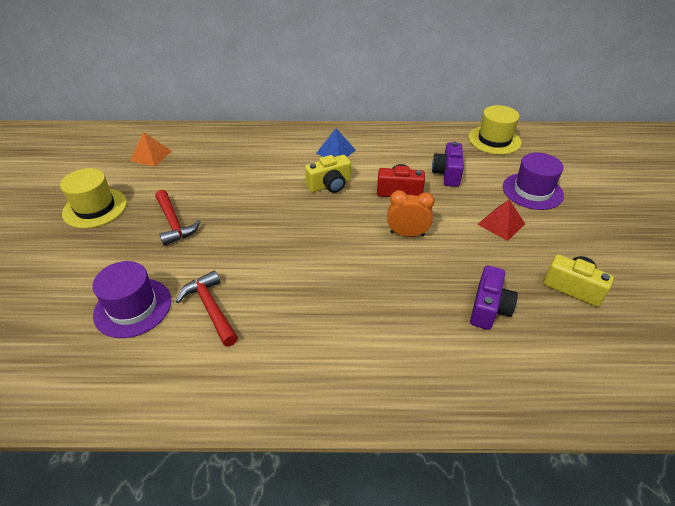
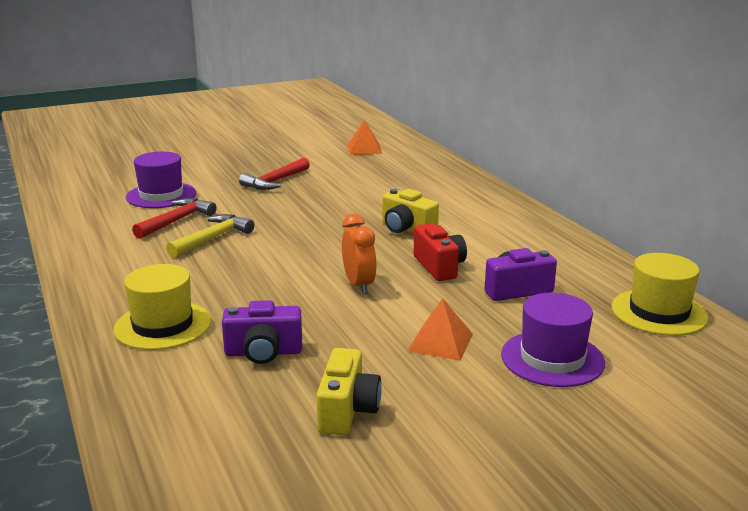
camera: 65 degrees right, 20 degrees down
yellow hat [60,168,127,228] -> yellow hat moved to [113,264,211,350]
blue pyramid [316,128,356,157] -> none
red pyramid [477,199,525,241] -> orange pyramid [408,298,473,361]
none -> yellow hammer [166,214,254,258]

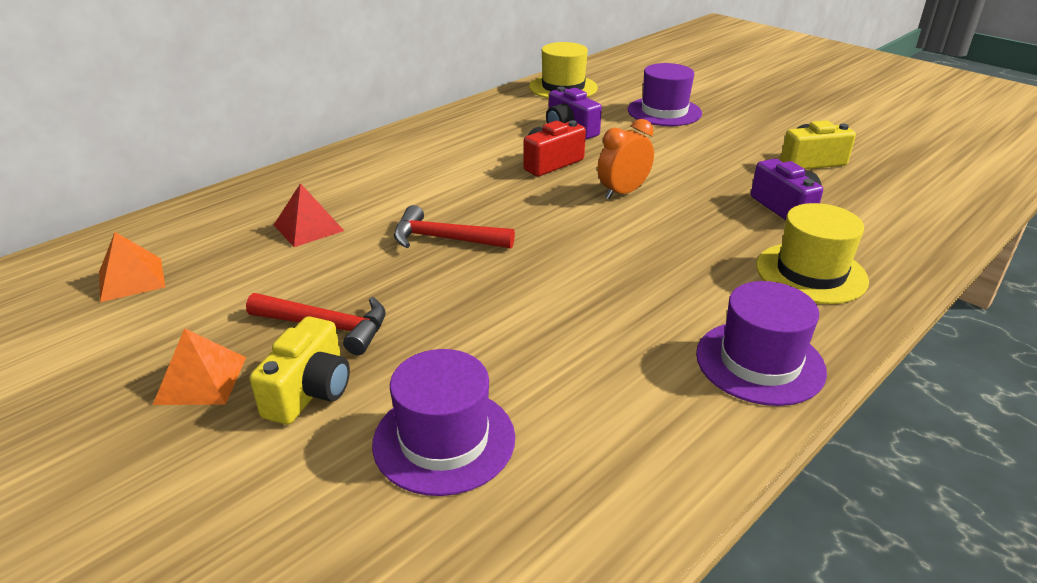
camera: 110 degrees left, 10 degrees up
red hammer [132,198,217,239] -> red hammer moved to [394,205,515,249]
yellow hammer [166,214,254,258] -> none
yellow camera [382,189,439,233] -> yellow camera moved to [249,316,350,425]
orange pyramid [408,298,473,361] -> orange pyramid moved to [153,328,246,405]
none -> red pyramid [274,183,344,247]
none -> purple hat [696,281,827,406]

